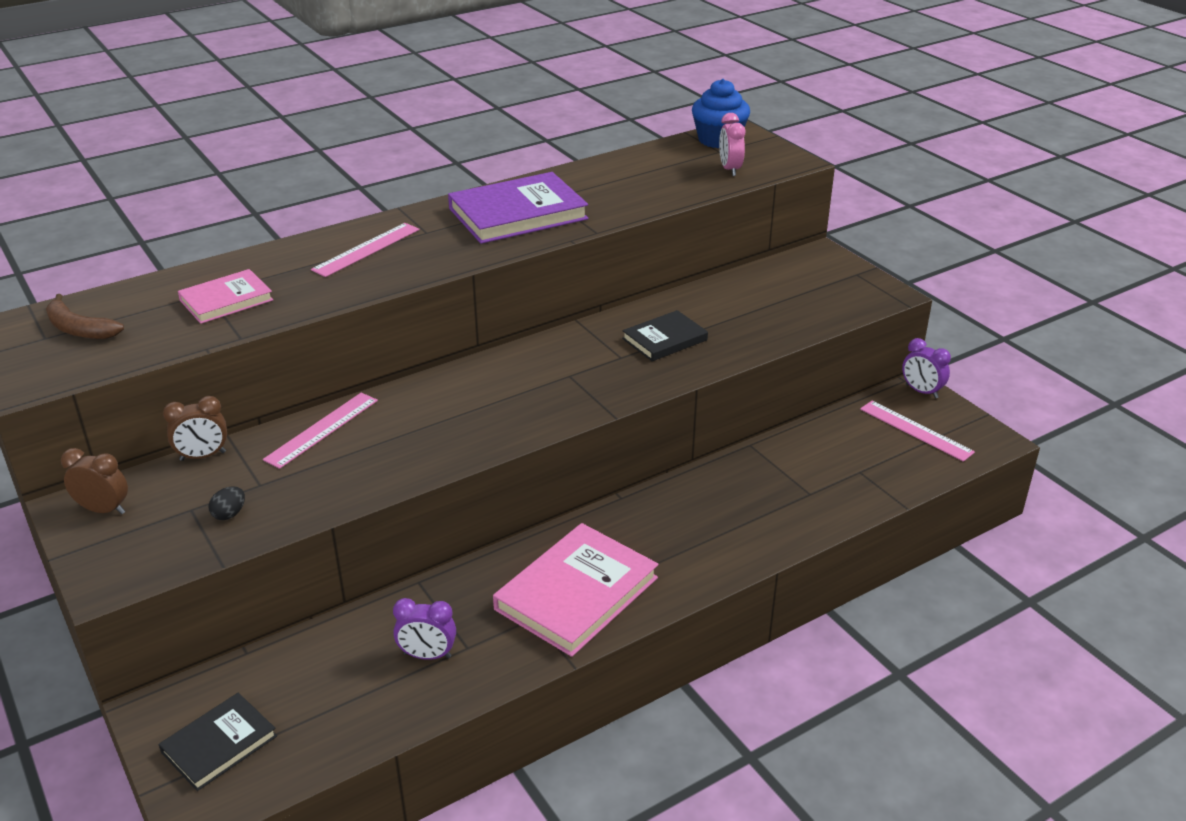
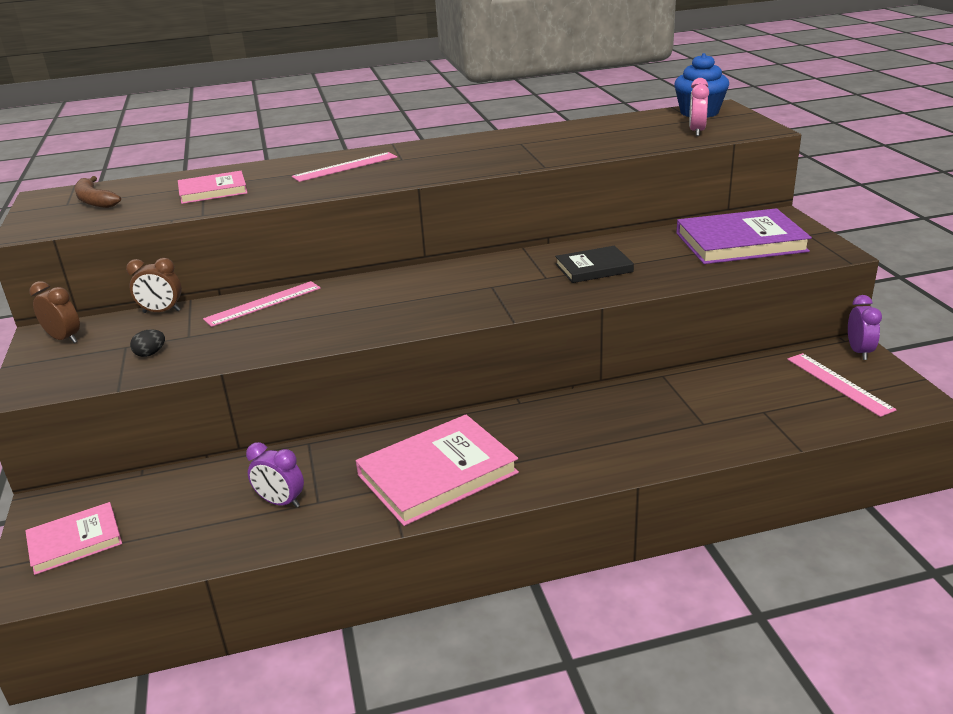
camera: 20 degrees right, 5 degrees down
black book [158,693,277,791] -> pink book [25,502,122,575]
purple book [448,172,588,244] -> purple book moved to [676,208,812,264]
purple clock [902,338,951,399] -> purple clock turned 150 degrees counterclockwise [848,295,882,360]

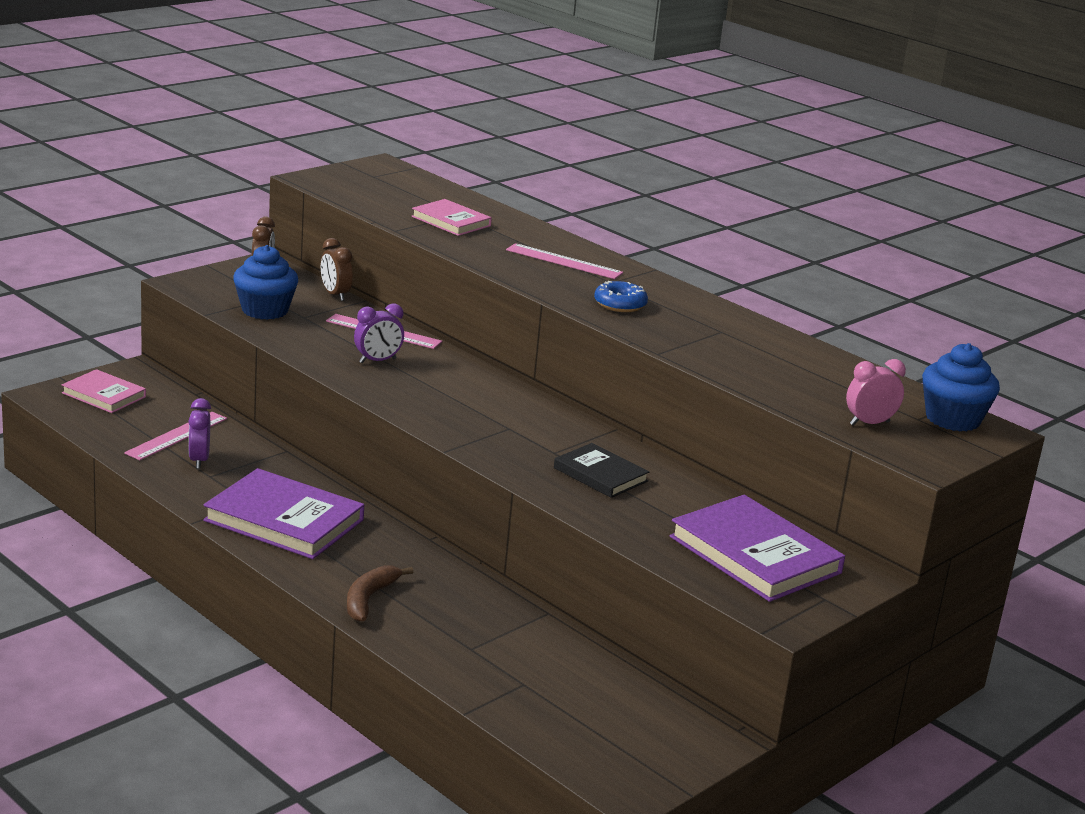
camera: 55 degrees right, 5 degrees down
brown banana [74,176,121,208] -> brown banana moved to [347,565,414,621]
black egg [130,329,165,357] -> blue cupcake [233,245,298,320]
pink book [356,415,519,526] -> purple book [203,468,364,559]
pink ruler [787,353,897,417] -> pink ruler moved to [124,412,227,460]
purple clock [848,295,882,360] -> purple clock moved to [354,304,404,363]
none -> blue donut [594,281,648,312]

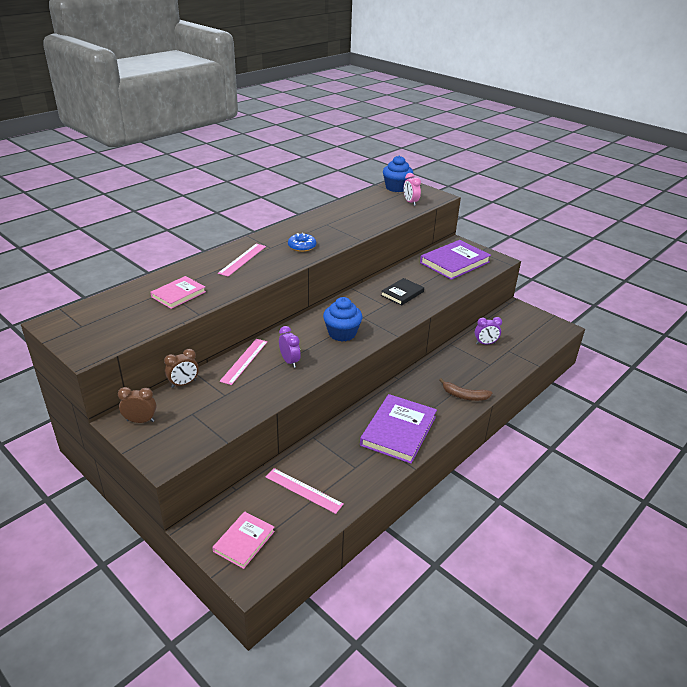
camera: 90 degrees left, 10 degrees up
purple clock [188,398,211,469] -> purple clock moved to [475,317,502,344]
blue cupcake [233,245,298,320] -> blue cupcake moved to [323,297,363,342]

